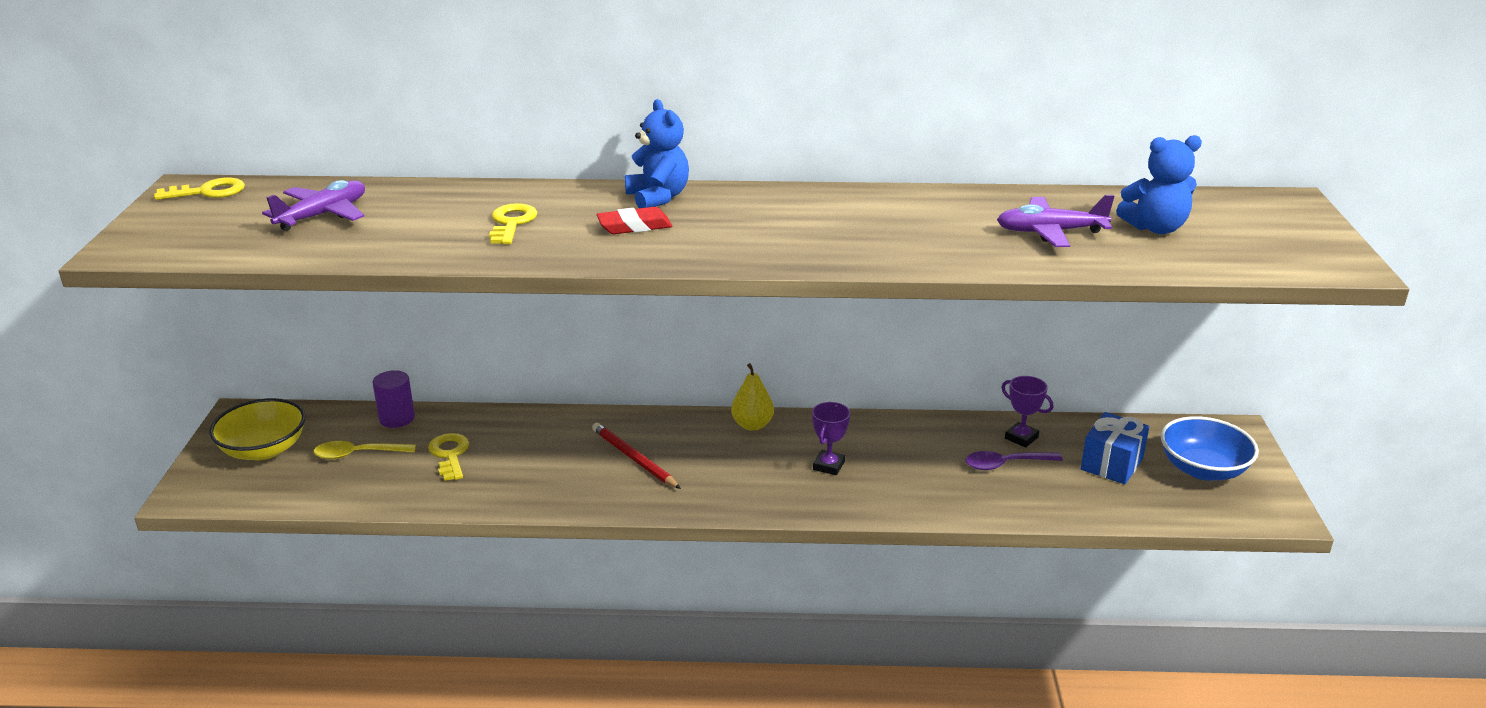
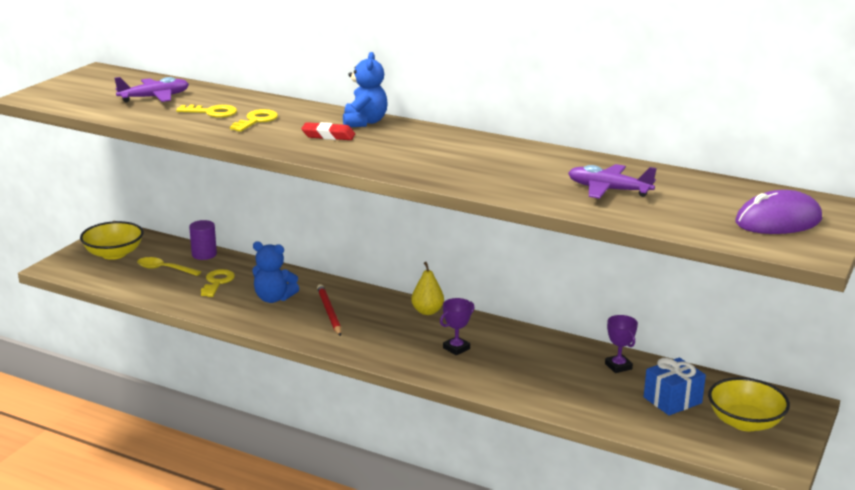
camera: 25 degrees right, 5 degrees down
yellow key [154,178,245,200] -> yellow key moved to [176,105,237,118]
purple spoon [965,451,1063,470] -> none
blue teddy bear [1116,135,1202,234] -> blue teddy bear moved to [252,241,299,303]
blue bowl [1160,416,1259,481] -> yellow bowl [708,377,790,431]
none -> purple mouse [735,190,822,234]

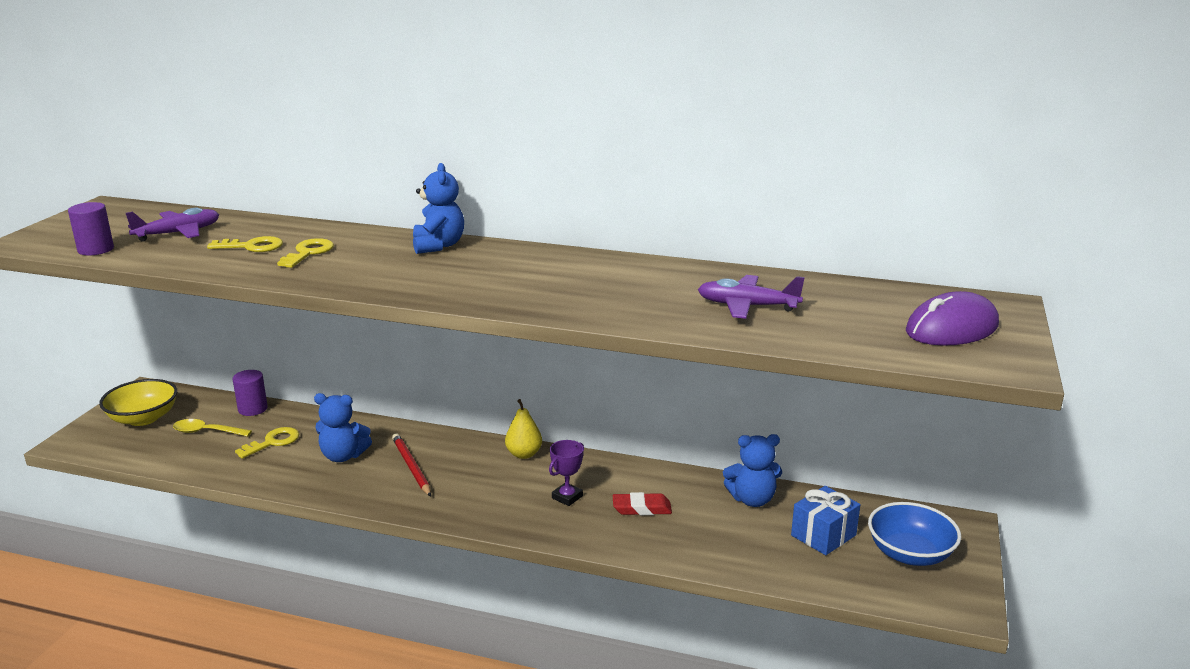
camera: 10 degrees left, 0 degrees up
yellow key [201,269,235,297] -> yellow key turned 45 degrees clockwise [235,427,299,459]
red eraser [301,122,355,140] -> red eraser moved to [613,492,672,515]
purple trophy [605,315,638,373] -> blue teddy bear [723,434,782,507]
yellow bowl [708,377,790,431] -> blue bowl [868,502,961,566]
none -> purple cylinder [68,202,114,255]

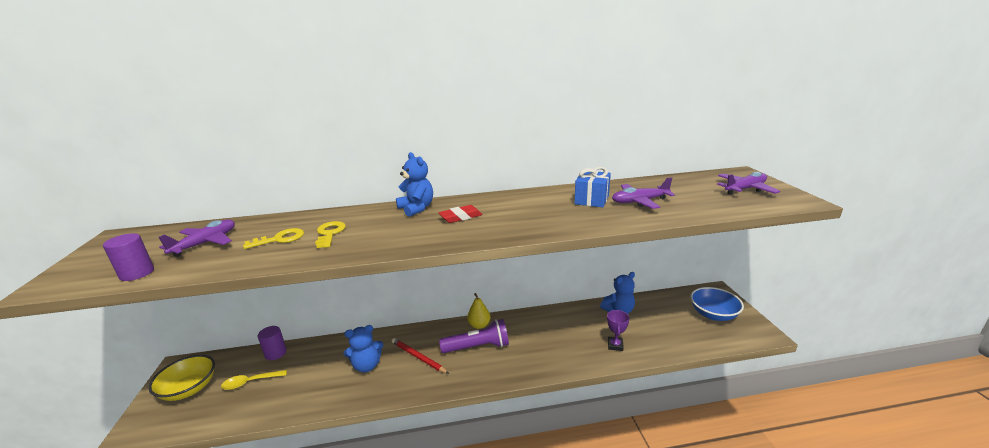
camera: 25 degrees left, 0 degrees up
yellow key [235,427,299,459] -> none
purple trophy [549,440,584,506] -> purple trophy moved to [607,310,630,351]
red eraser [613,492,672,515] -> red eraser moved to [438,205,483,223]
blue gift [791,486,860,555] -> blue gift moved to [574,167,611,208]
purple mouse [905,291,999,346] -> purple plane [717,172,780,195]
none -> purple flashlight [439,319,509,353]

